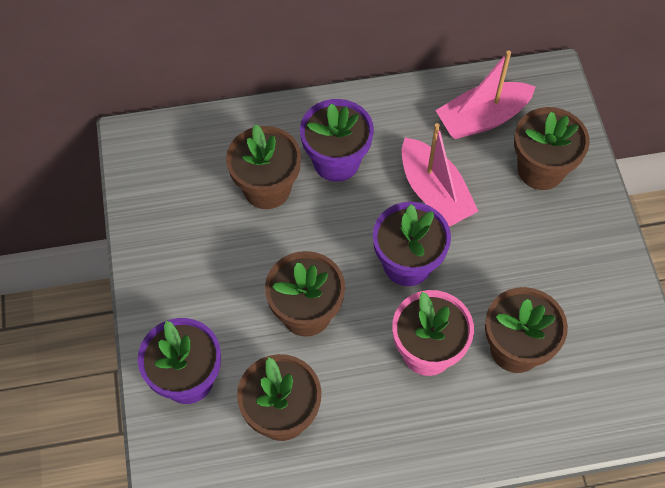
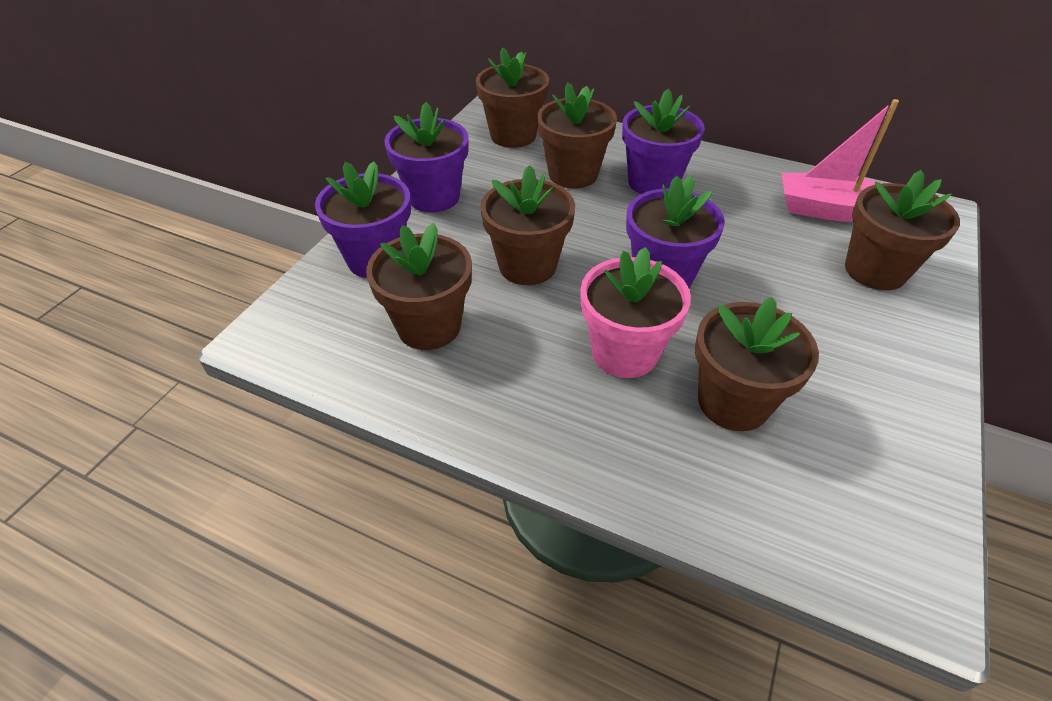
camera: 35 degrees right, 15 degrees down
pink boat [402,123,478,227] -> none
none -> purple flower pot [385,102,469,212]
none -> brown flower pot [476,48,549,148]

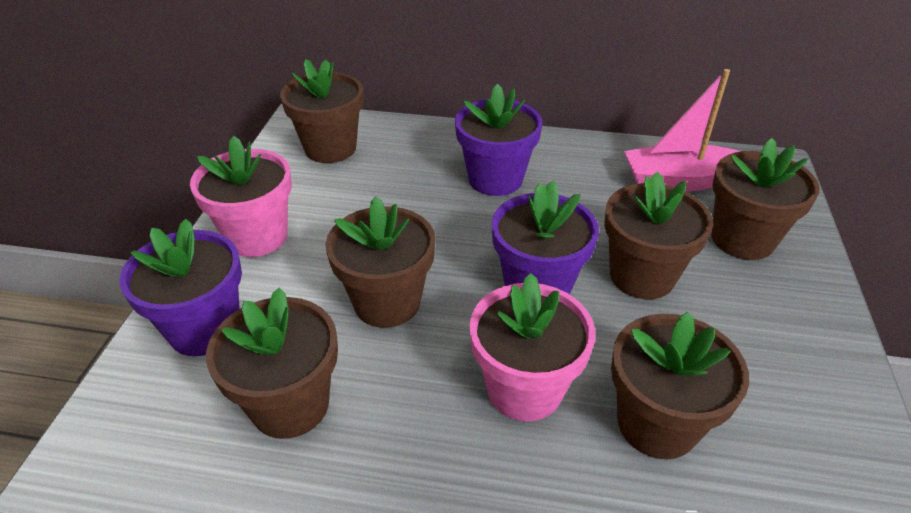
camera: 15 degrees left, 5 degrees down
purple flower pot [385,102,469,212] -> pink flower pot [190,136,292,257]
brown flower pot [537,83,617,189] -> brown flower pot moved to [604,171,713,299]

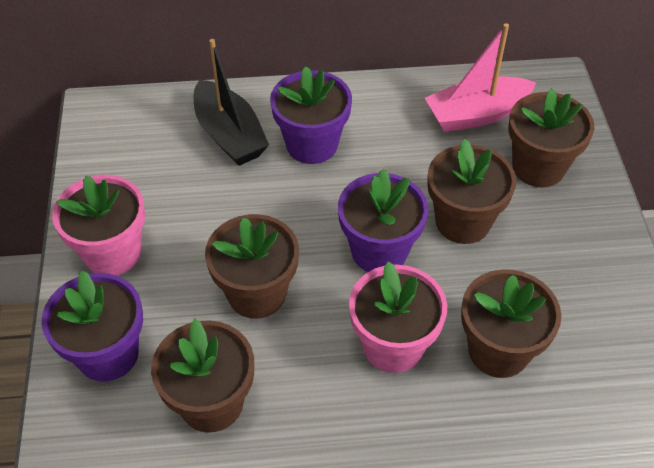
camera: 15 degrees left, 10 degrees up
brown flower pot [280,59,363,163] -> none
none -> black boat [194,39,269,166]

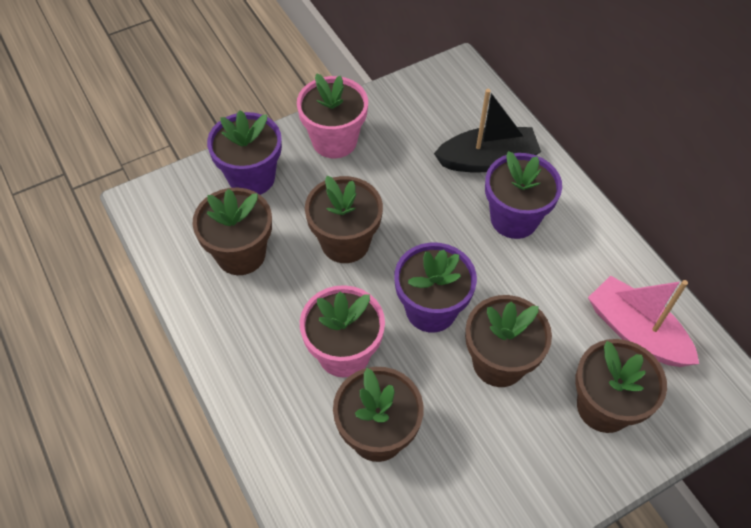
camera: 65 degrees right, 5 degrees up
black boat [194,39,269,166] -> black boat turned 135 degrees counterclockwise [434,89,541,173]

